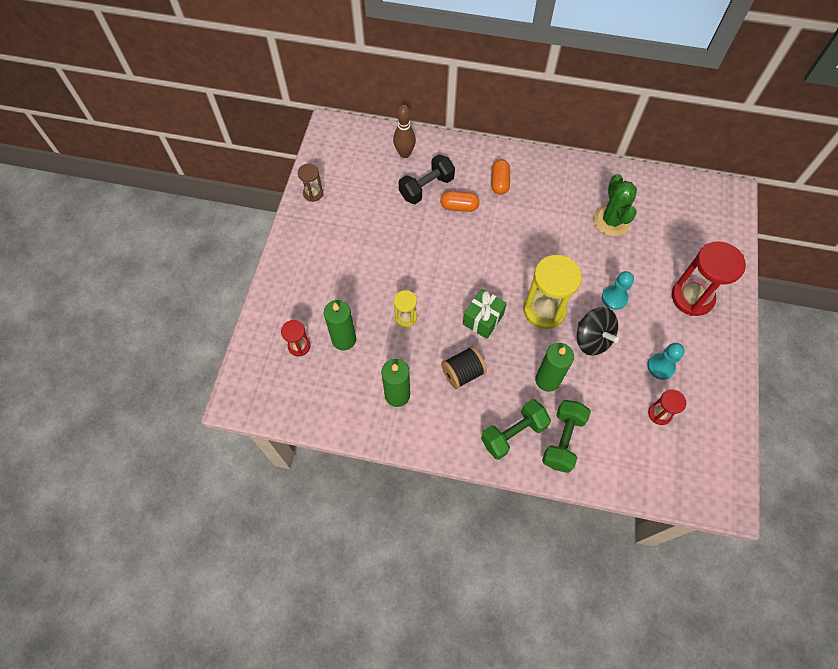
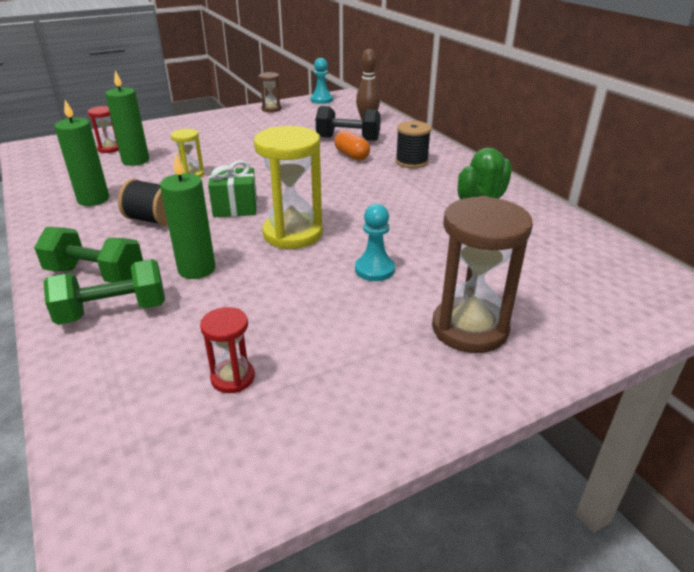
camera: 50 degrees right, 30 degrees down
orange capsule [491,159,510,195] -> black spool [395,121,431,168]
black spinning top [577,307,619,356] -> none
turquoise pawn [647,343,685,380] -> turquoise pawn moved to [311,58,333,104]
red hourglass [672,241,746,316] -> brown hourglass [432,196,533,353]

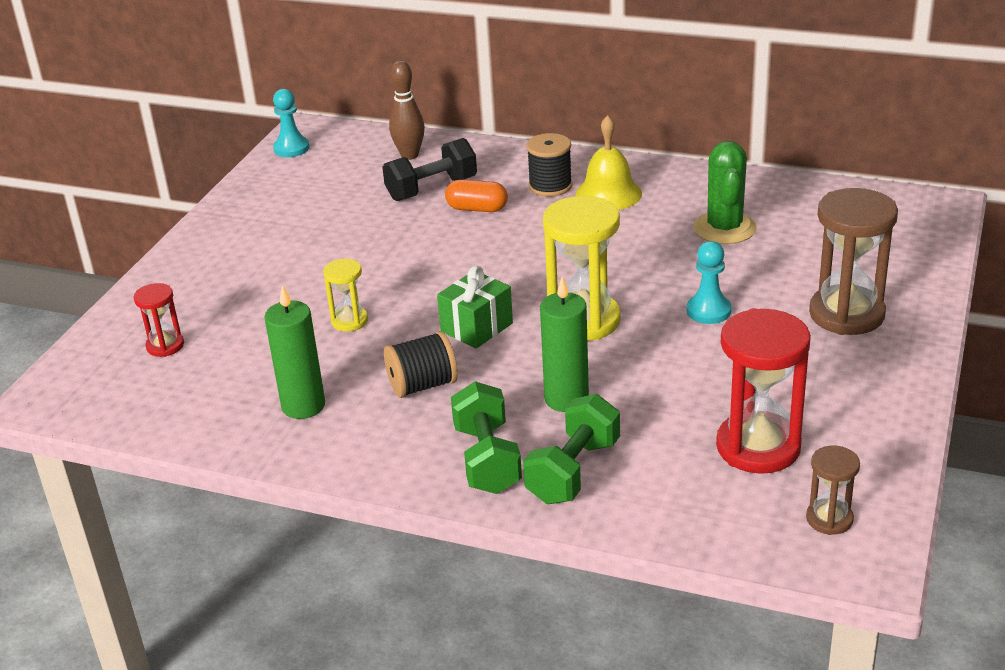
camera: 40 degrees left, 0 degrees up
green dumbbell [34,227,143,283] -> green dumbbell turned 75 degrees counterclockwise [451,381,522,494]
green candle [105,71,149,166] -> none
red hourglass [200,307,255,393] -> red hourglass [716,308,811,474], size x1.93
brown hourglass [259,72,281,112] -> brown hourglass moved to [806,446,860,535]
none -> yellow bell [575,115,642,210]

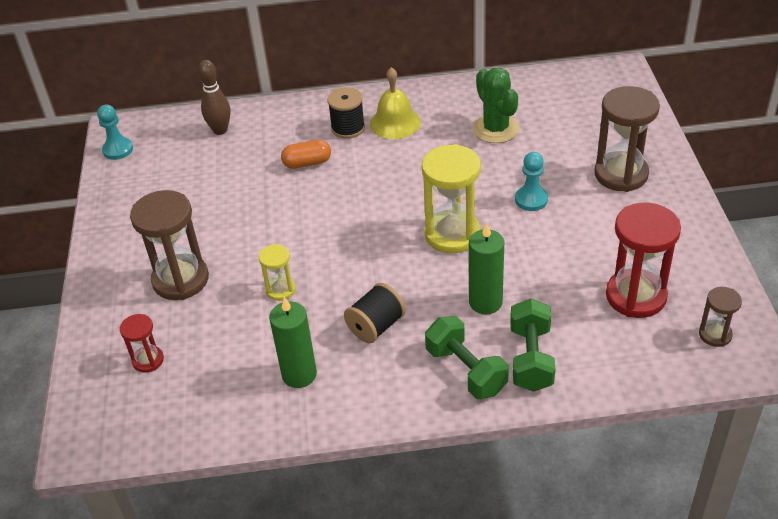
camera: 25 degrees left, 10 degrees up
black dumbbell [382,138,477,201] -> none
green gift [437,266,513,348] -> none
none -> brown hourglass [130,190,209,300]

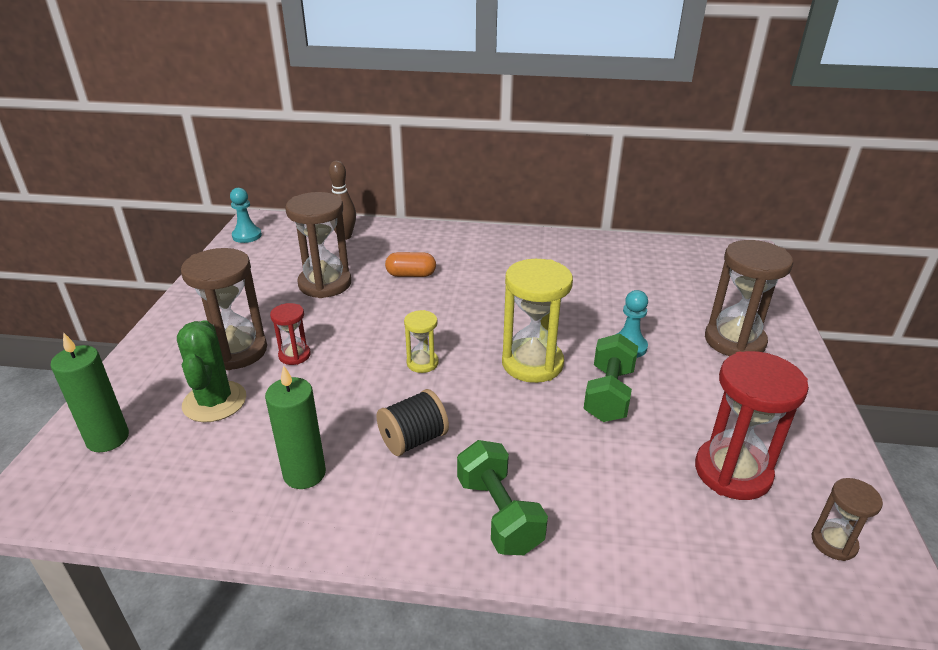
camera: 10 degrees right, 10 degrees down
red hourglass [120,314,164,373] -> red hourglass moved to [270,303,311,365]
yellow hourglass [259,244,296,301] -> yellow hourglass moved to [404,310,439,373]
black spool [327,87,365,139] -> none
yellow bell [370,67,421,139] -> none
green candle [469,223,504,314] -> green candle moved to [51,332,129,452]
green cactus [473,67,519,143] -> green cactus moved to [177,320,246,422]
green dumbbell [511,299,555,392] -> green dumbbell moved to [583,333,638,422]
none -> brown hourglass [285,192,351,298]

